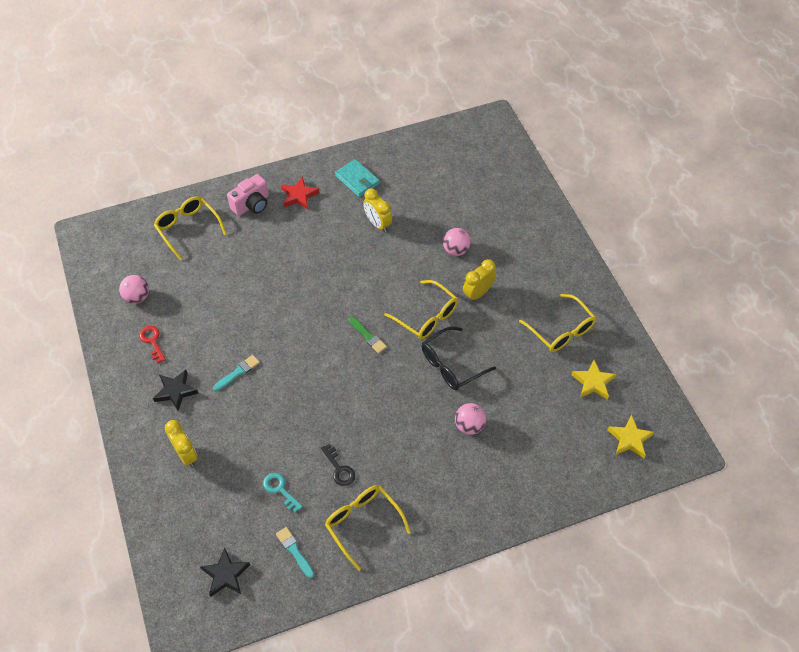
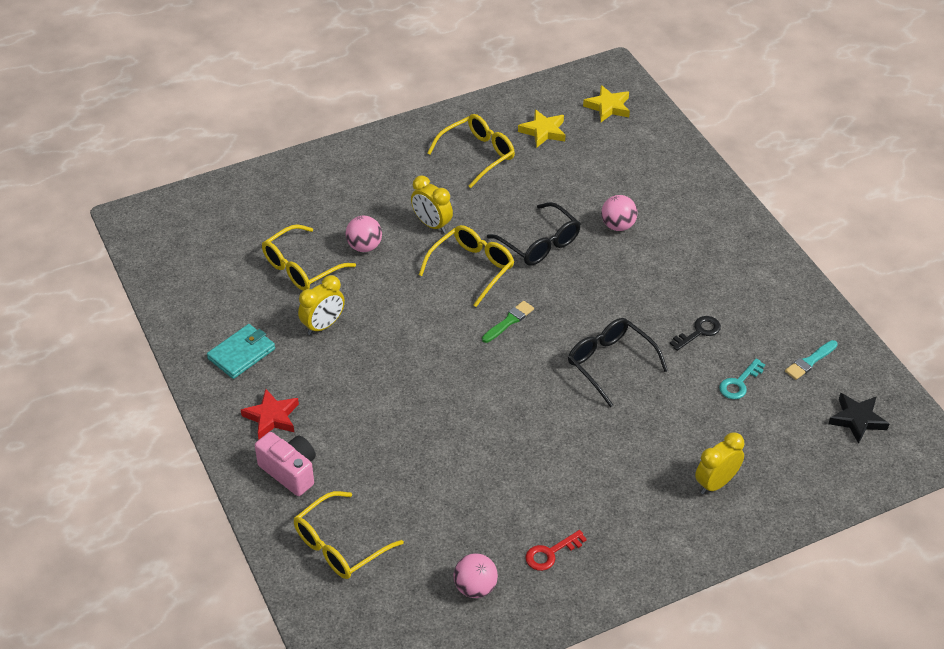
camera: 95 degrees left, 10 degrees down
black star [153,370,199,411] -> none
turquoise brush [213,355,260,391] -> none
yellow glasses [325,485,411,571] -> yellow glasses moved to [262,224,356,291]
none -> black glasses [568,318,668,407]

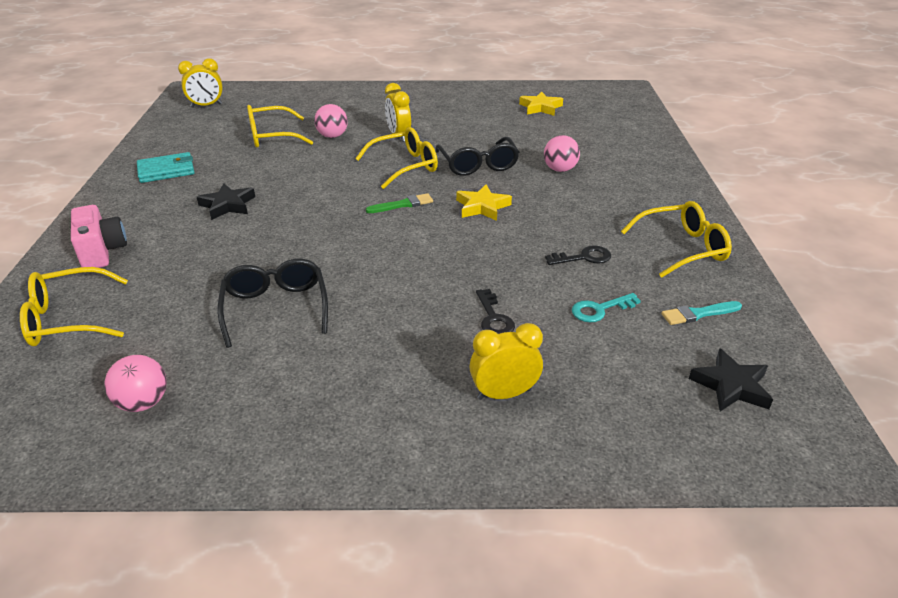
camera: 25 degrees right, 10 degrees down
red star [241,389,299,439] -> none
yellow clock [298,275,345,335] -> yellow clock moved to [178,58,223,108]
yellow glasses [427,114,515,188] -> yellow glasses moved to [621,201,732,278]
red key [525,530,587,571] -> none
black glasses [568,318,668,407] -> black glasses moved to [218,259,328,348]
yellow star [583,85,630,122] -> yellow star moved to [456,184,512,221]
none -> black star [197,183,255,220]
none -> black key [476,289,515,334]

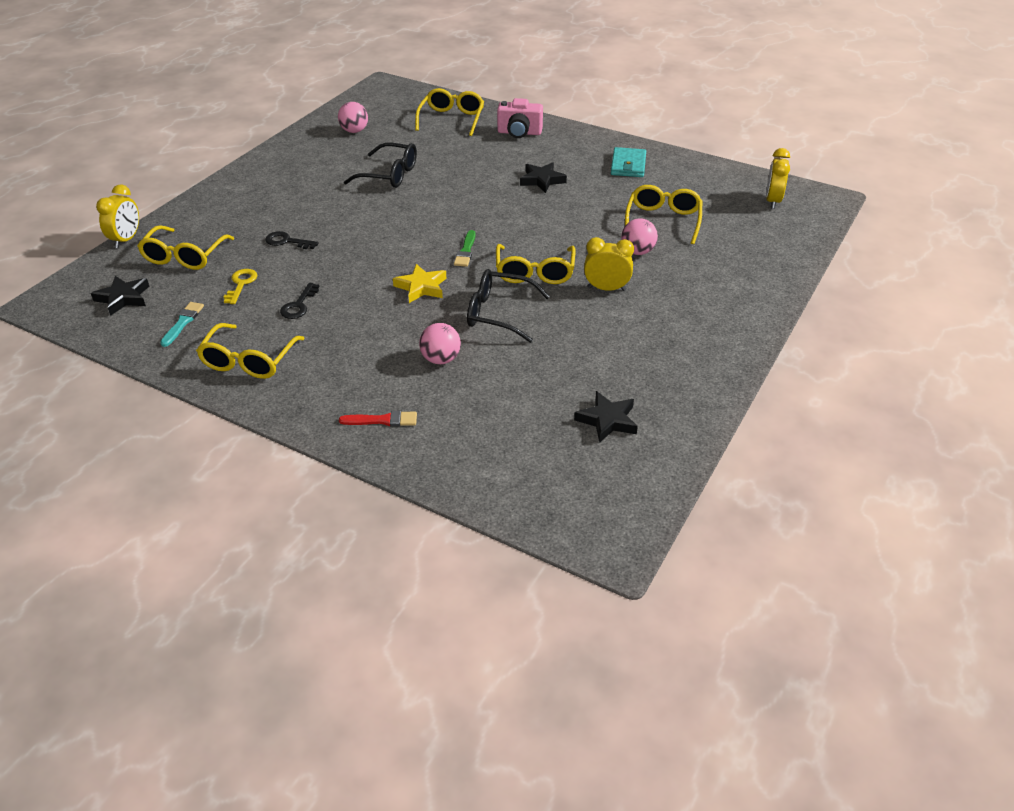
camera: 120 degrees right, 5 degrees up
yellow clock [469,323,543,400] -> yellow clock moved to [96,185,139,248]
yellow star [519,91,563,116] -> black star [574,391,638,443]
turquoise key [572,293,641,322] -> yellow key [224,269,257,304]
none -> yellow glasses [137,225,234,270]
none -> red brush [339,411,417,427]

